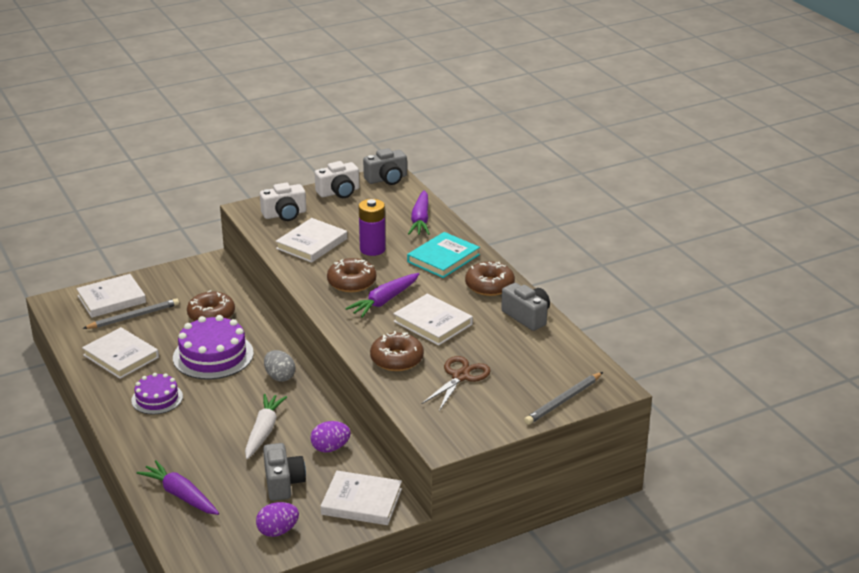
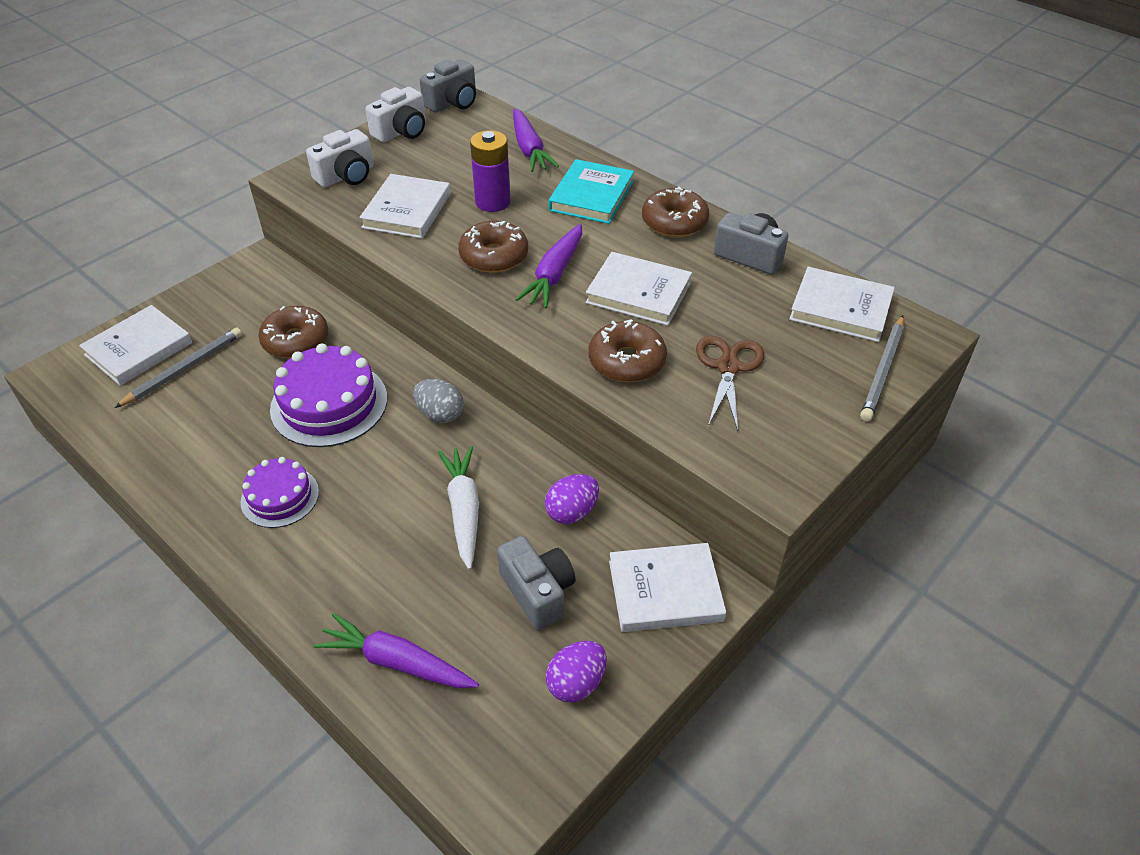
camera: 20 degrees left, 15 degrees up
white book [82,327,159,379] -> white book moved to [789,267,895,342]

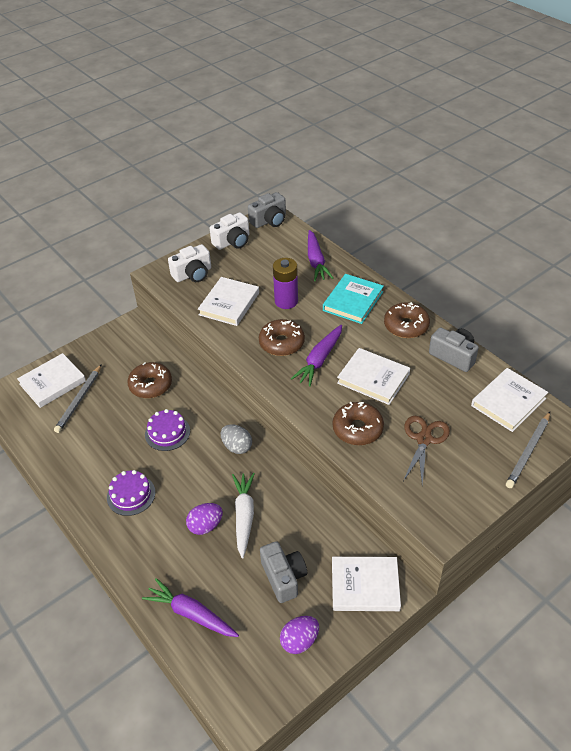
camera: 10 degrees right, 0 degrees up
grey pencil [115,327,242,408] -> grey pencil turned 150 degrees clockwise [54,364,102,433]
purple cake [270,344,387,447] -> purple cake [145,409,190,451], size x0.61
purple egg [545,474,599,524] -> purple egg moved to [186,503,223,535]
white book [789,267,895,342] -> white book turned 75 degrees counterclockwise [471,368,548,432]

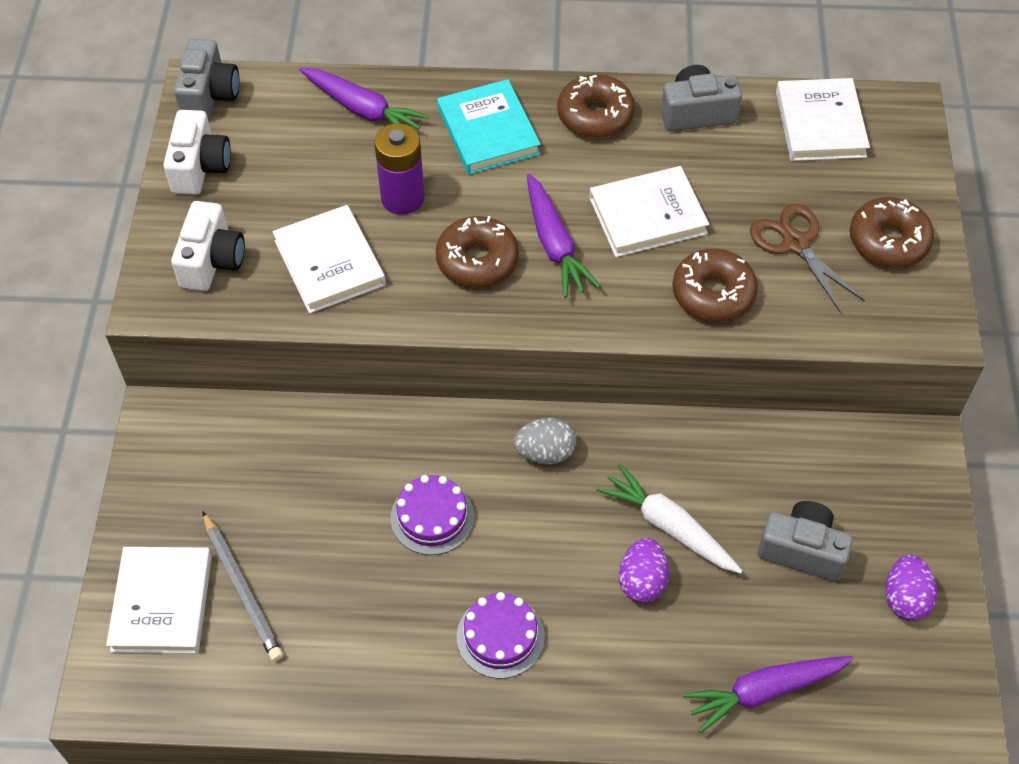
camera: 50 degrees left, 10 degrees up
brown donut [127,362,172,398] -> brown donut moved to [850,197,934,268]
white book [332,557,401,611] -> none
grey pencil [506,412,550,488] -> none

